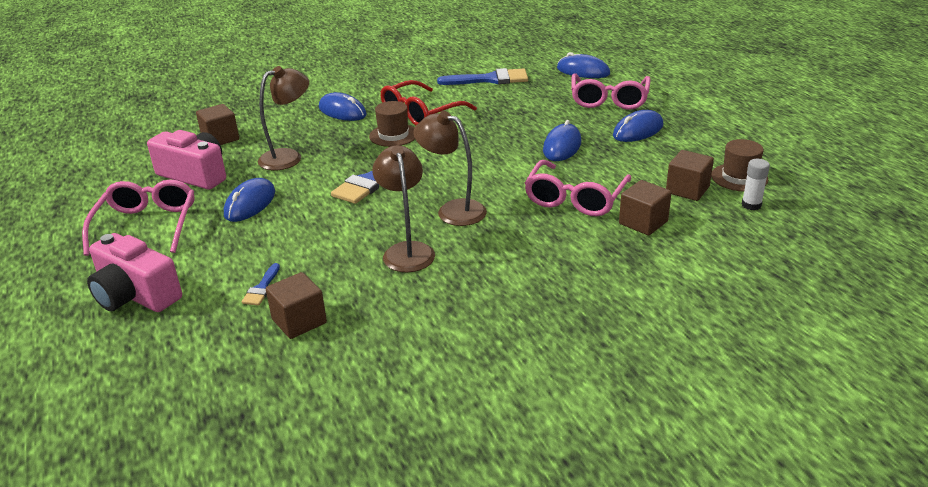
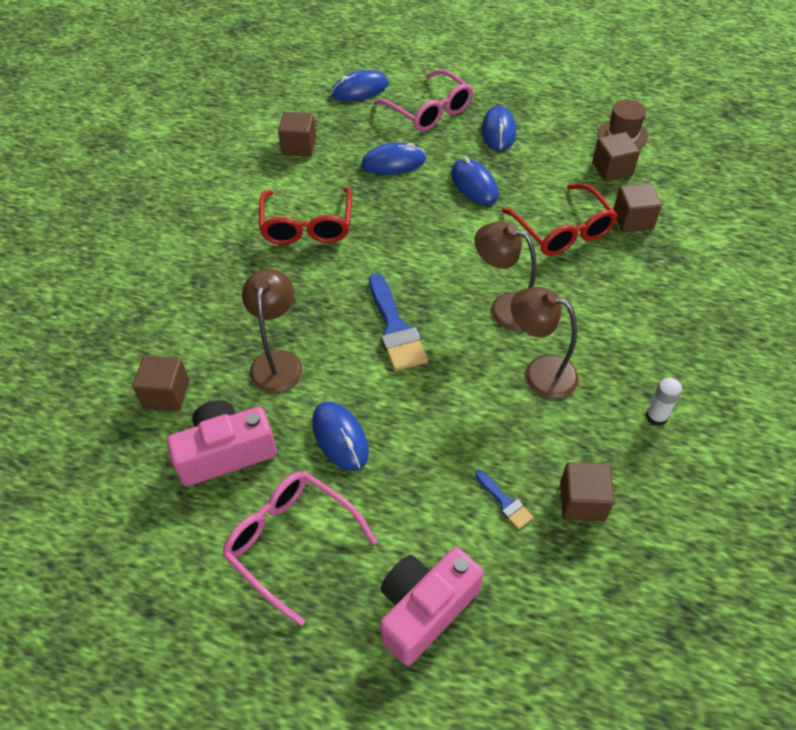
camera: 50 degrees left, 20 degrees up
pink camera [87,233,182,312] -> pink camera turned 150 degrees clockwise [380,547,483,666]
blue mouse [319,92,367,121] -> blue mouse moved to [361,142,426,175]
brown hat [369,101,415,147] -> none
brown lamp [413,111,487,226] -> brown lamp turned 45 degrees clockwise [475,221,537,331]
blue brush [437,68,528,85] -> brown cube [278,112,316,157]
pink glasses [525,160,631,216] -> red glasses [502,183,618,256]
white glue stick [742,159,770,210] -> white glue stick moved to [646,377,682,426]

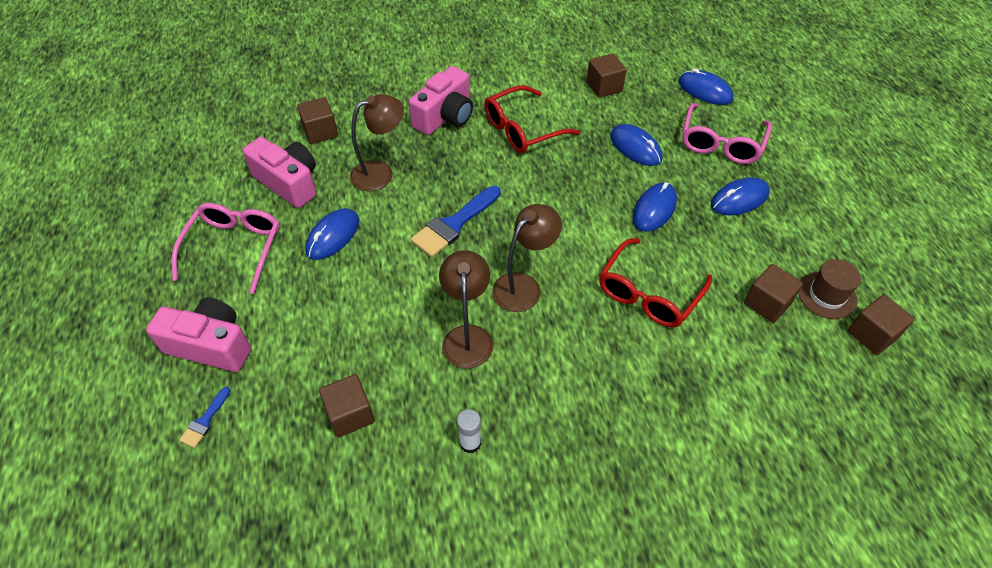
camera: 60 degrees right, 0 degrees up
brown lamp [475,221,537,331] -> brown lamp turned 45 degrees clockwise [492,204,562,312]
blue brush [475,470,533,529] -> blue brush moved to [179,387,230,448]
brown cube [613,183,662,232] -> brown cube moved to [848,295,915,355]
none -> pink camera [409,66,473,135]

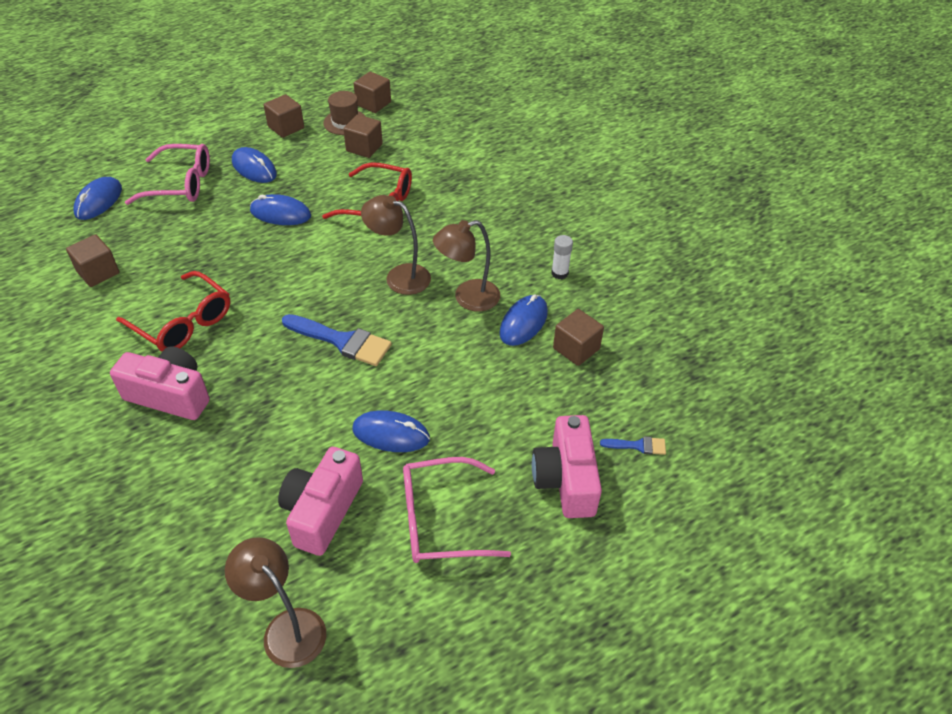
camera: 110 degrees left, 5 degrees down
brown cube [297,97,338,144] -> brown cube moved to [264,94,304,138]
brown lamp [350,94,404,191] -> brown lamp moved to [225,537,326,668]
blue mouse [610,124,662,166] -> blue mouse moved to [499,294,548,346]

